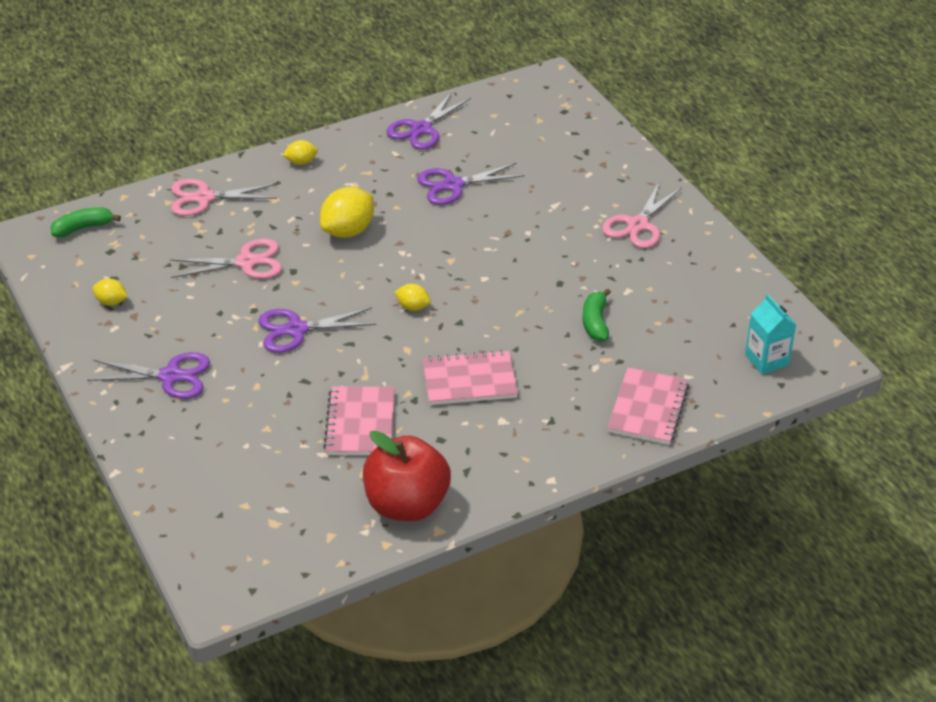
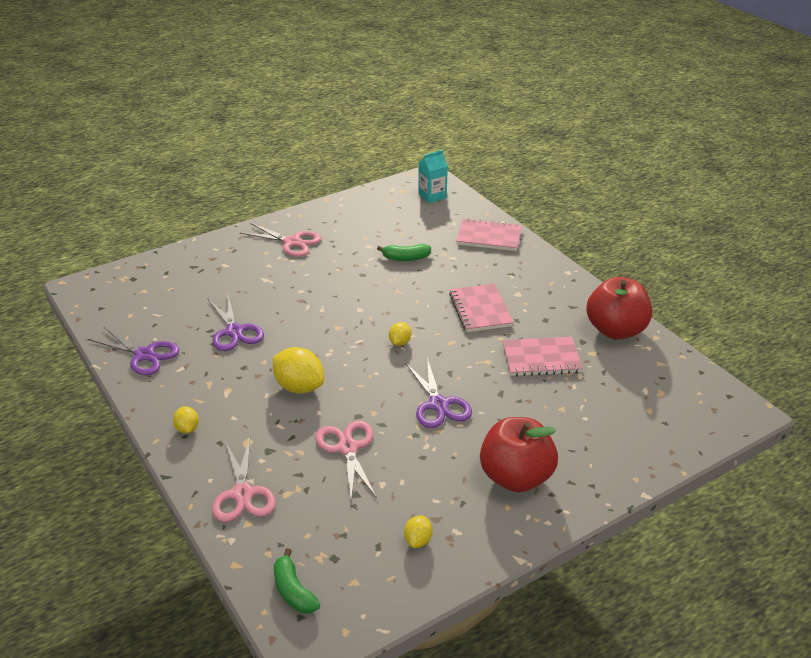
camera: 95 degrees left, 5 degrees down
purple scissors [87,352,210,399] -> red apple [480,417,558,492]

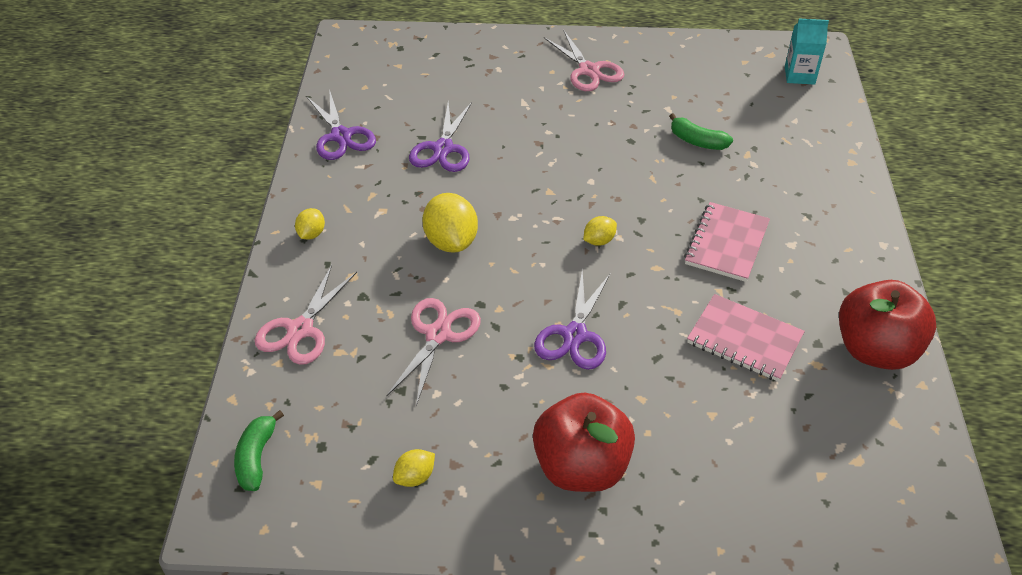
camera: 35 degrees right, 10 degrees up
pink notebook [456,218,522,251] -> none

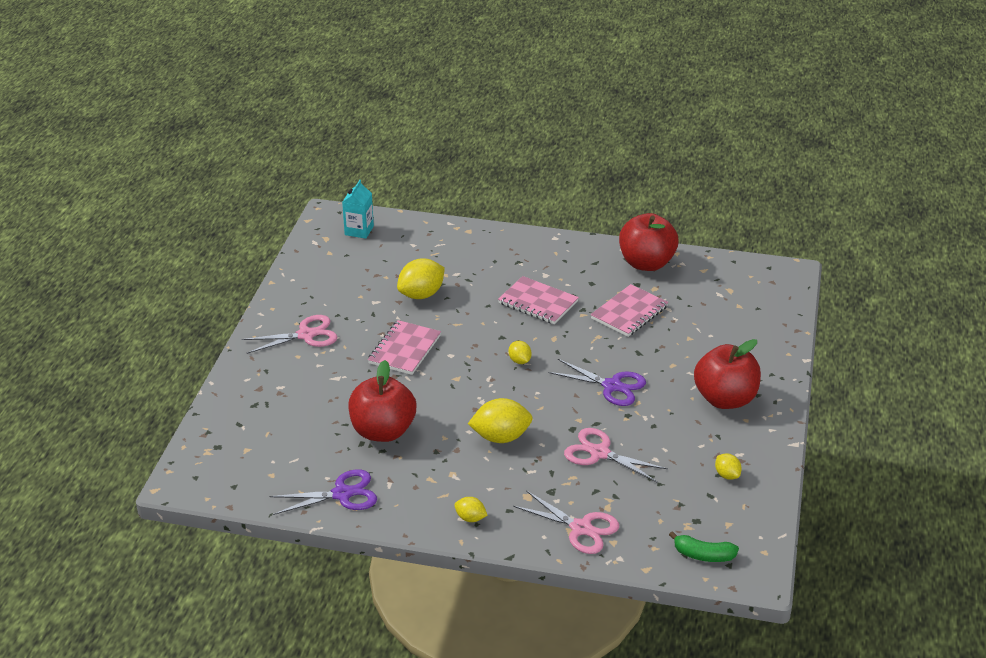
camera: 80 degrees left, 10 degrees down
purple scissors [409,102,472,172] -> red apple [348,360,416,442]
green banana [669,113,733,150] -> yellow lemon [397,258,445,299]
none -> pink notebook [368,320,441,375]

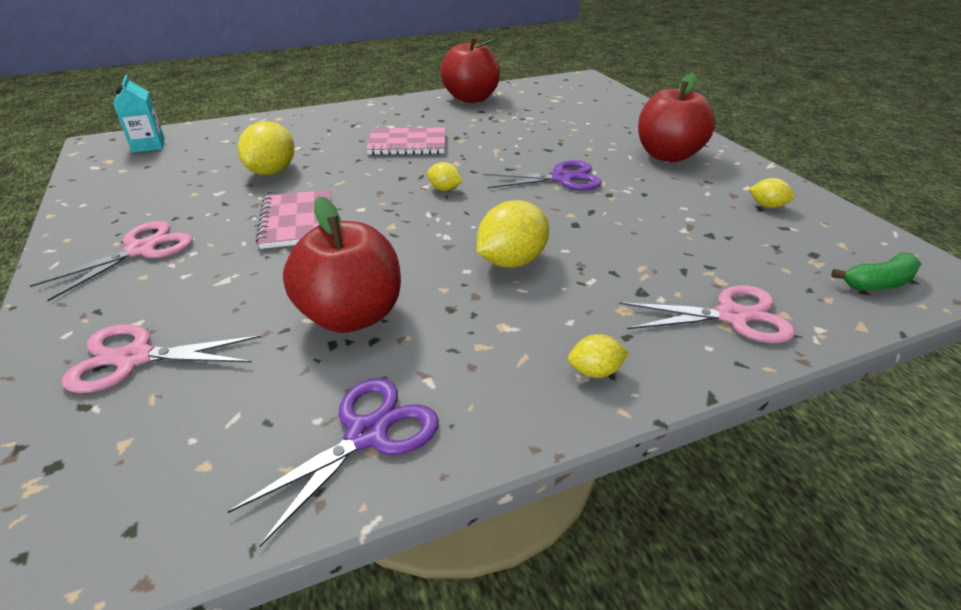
camera: 35 degrees left, 0 degrees up
pink scissors [564,428,668,483] -> pink scissors moved to [62,324,261,393]
pink notebook [591,284,668,337] -> none

